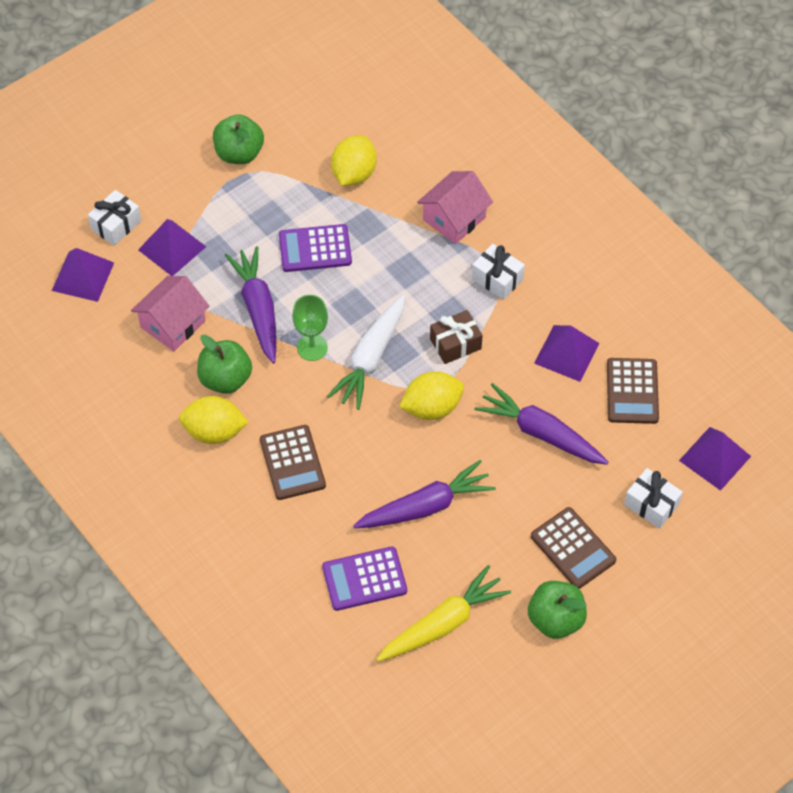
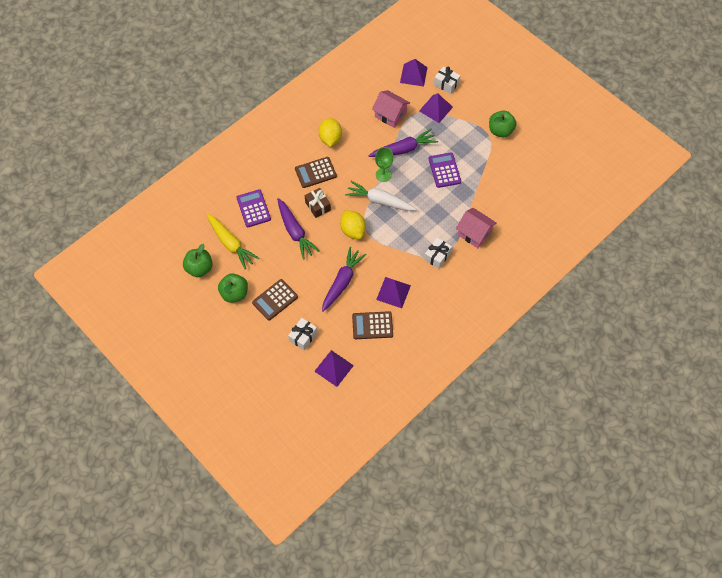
camera: 85 degrees right, 5 degrees up
green apple [197,335,252,394] -> green apple moved to [183,244,213,277]
yellow lemon [331,135,377,186] -> none
brown gift [430,310,483,364] -> brown gift moved to [304,188,331,218]

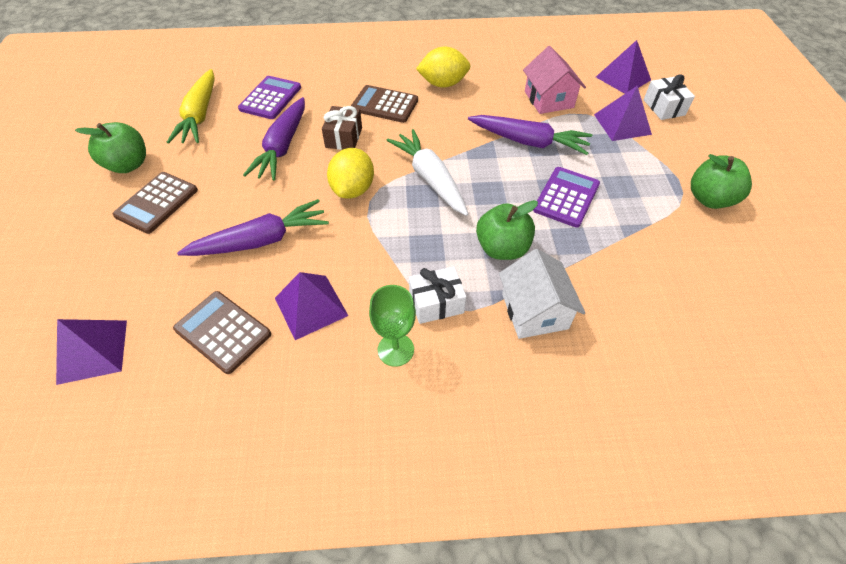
camera: 40 degrees right, 10 degrees down
green apple [183,244,213,277] -> green apple moved to [476,200,538,260]
brown calculator [252,279,298,320] -> brown calculator turned 60 degrees counterclockwise [113,172,198,234]
white gift [288,318,317,350] -> none
yellow lemon [318,118,342,147] -> yellow lemon turned 45 degrees clockwise [416,46,470,88]
green goblet [375,147,393,182] -> green goblet moved to [369,285,416,367]
pink house [456,208,497,248] -> white house [499,249,585,339]

